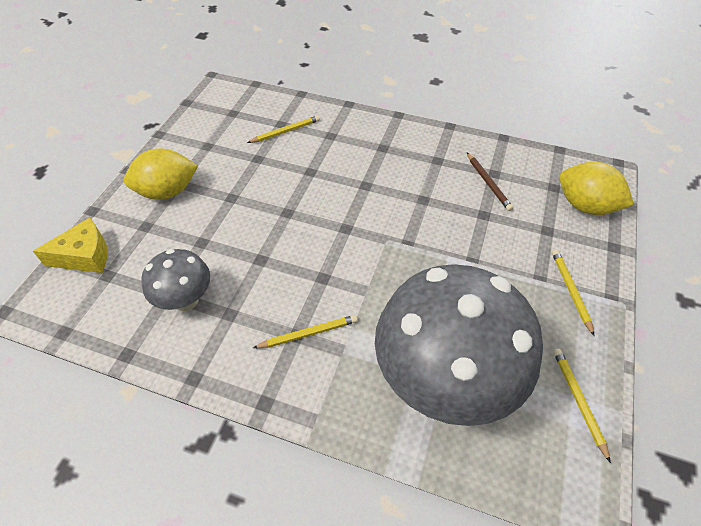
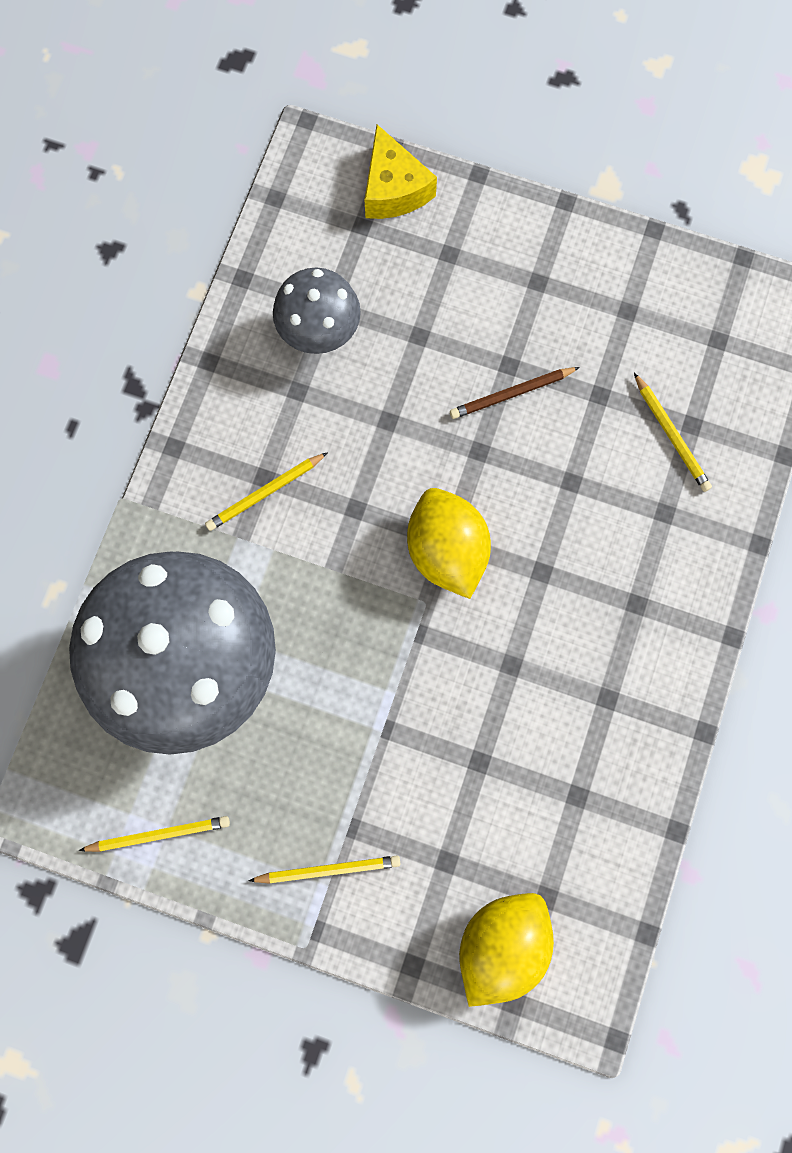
camera: 90 degrees right, 25 degrees up
yellow lemon [124,149,198,200] -> yellow lemon moved to [407,488,491,599]
yellow pencil [253,315,358,348] -> yellow pencil turned 75 degrees clockwise [205,452,328,531]
brown pencil [467,153,513,211] -> brown pencil moved to [450,367,580,419]

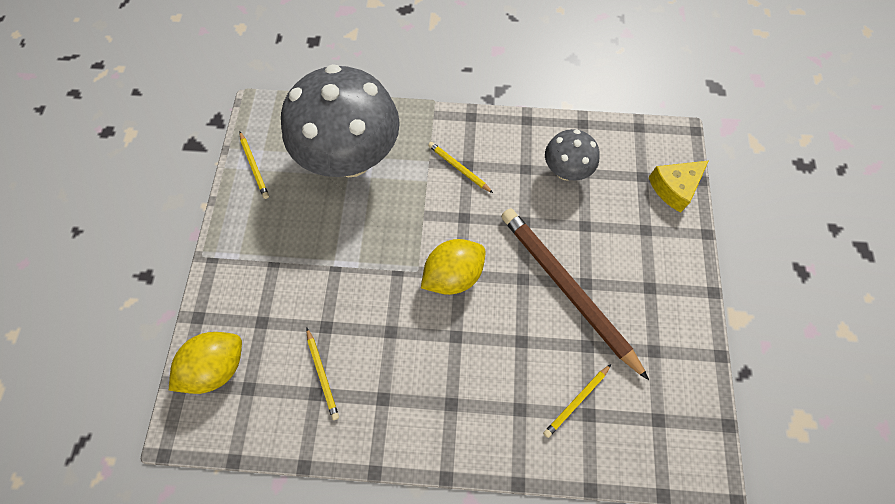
camera: 75 degrees right, 10 degrees down
yellow pencil [248,856,400,884] -> yellow pencil moved to [306,328,339,420]
brown pencil [450,367,580,419] -> brown pencil [501,208,649,380], size x2.31
yellow lemon [459,893,554,1007] -> yellow lemon turned 60 degrees counterclockwise [169,332,242,394]

